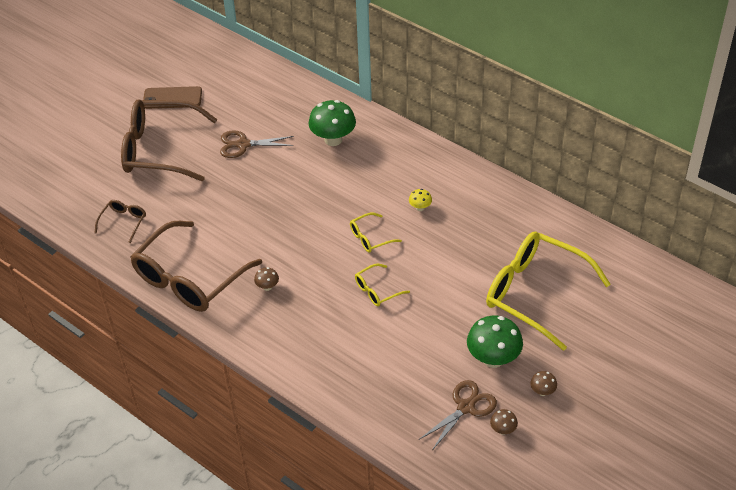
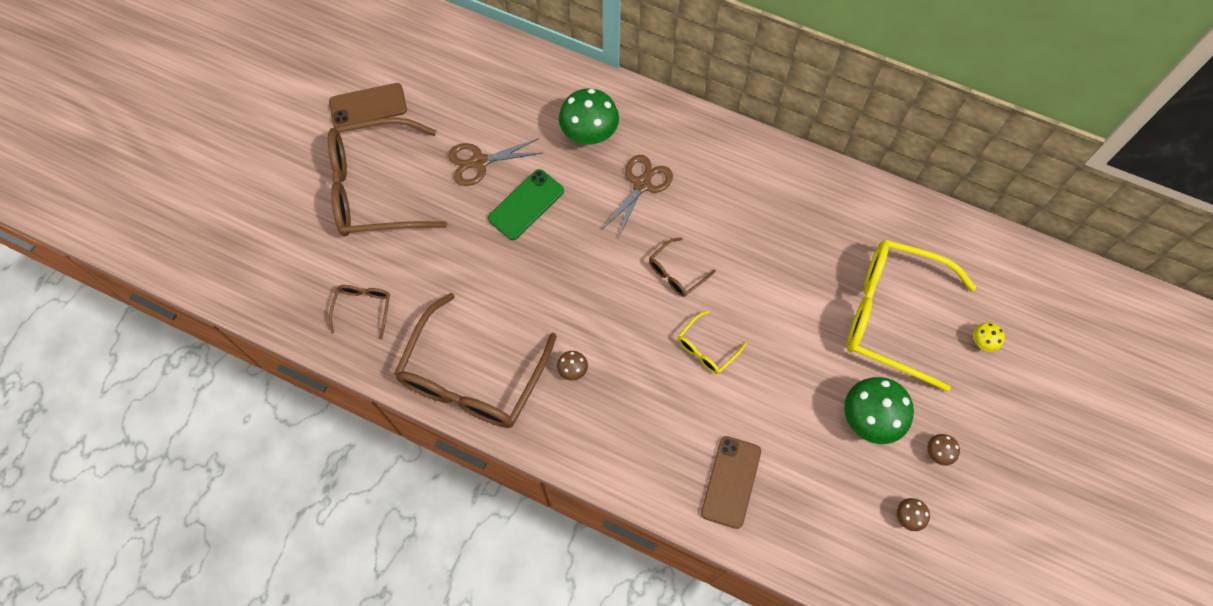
camera: 15 degrees left, 20 degrees up
yellow glasses [350,213,402,253] -> brown glasses [649,237,716,297]
yellow mushroom [409,189,432,211] -> yellow mushroom moved to [973,322,1005,352]
brown scissors [420,380,497,449] -> brown scissors moved to [602,155,673,238]
none -> green phone [488,169,564,240]
none -> brown phone [701,436,761,529]

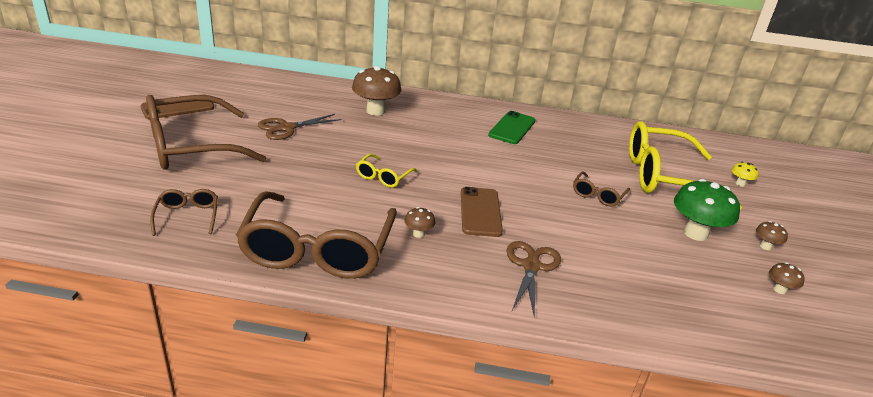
camera: 20 degrees left, 35 degrees down
green phone [488,169,564,240] -> green phone moved to [488,111,536,144]
green mushroom [559,88,619,145] -> brown mushroom [352,66,401,115]
brown scissors [602,155,673,238] -> brown scissors moved to [507,241,561,318]
brown glasses [649,237,716,297] -> brown glasses moved to [573,171,630,207]
yellow glasses [678,311,747,374] -> yellow glasses moved to [356,154,417,188]
brown phone [701,436,761,529] -> brown phone moved to [461,187,503,237]

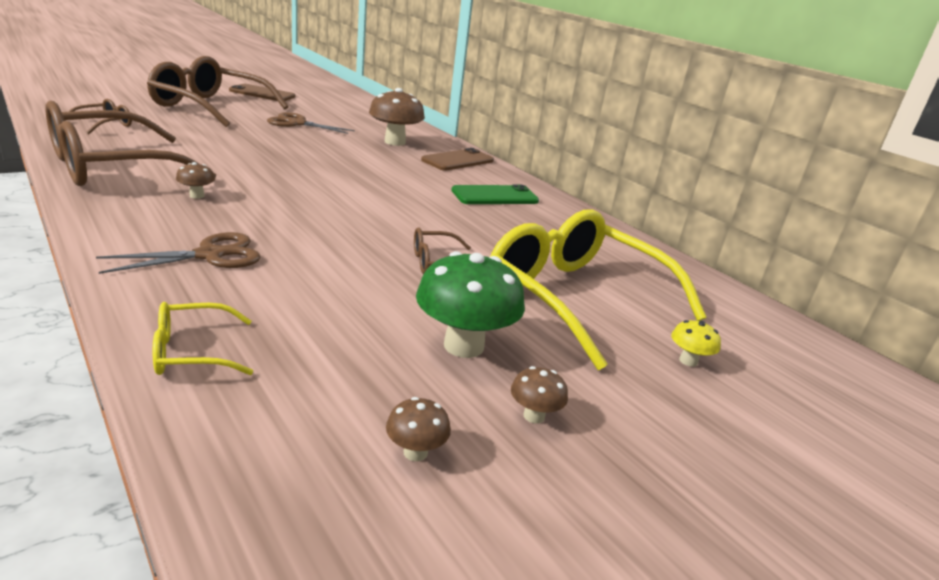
camera: 45 degrees right, 5 degrees down
yellow glasses [356,154,417,188] -> yellow glasses moved to [153,302,253,375]
brown phone [461,187,503,237] -> brown phone moved to [421,148,494,171]

